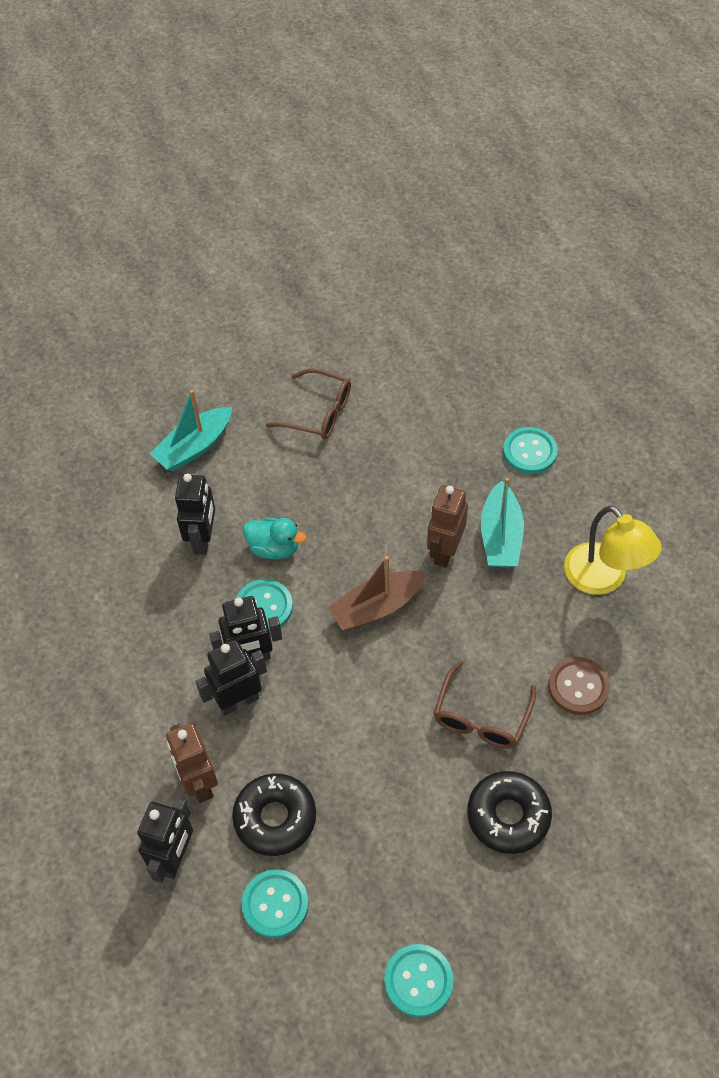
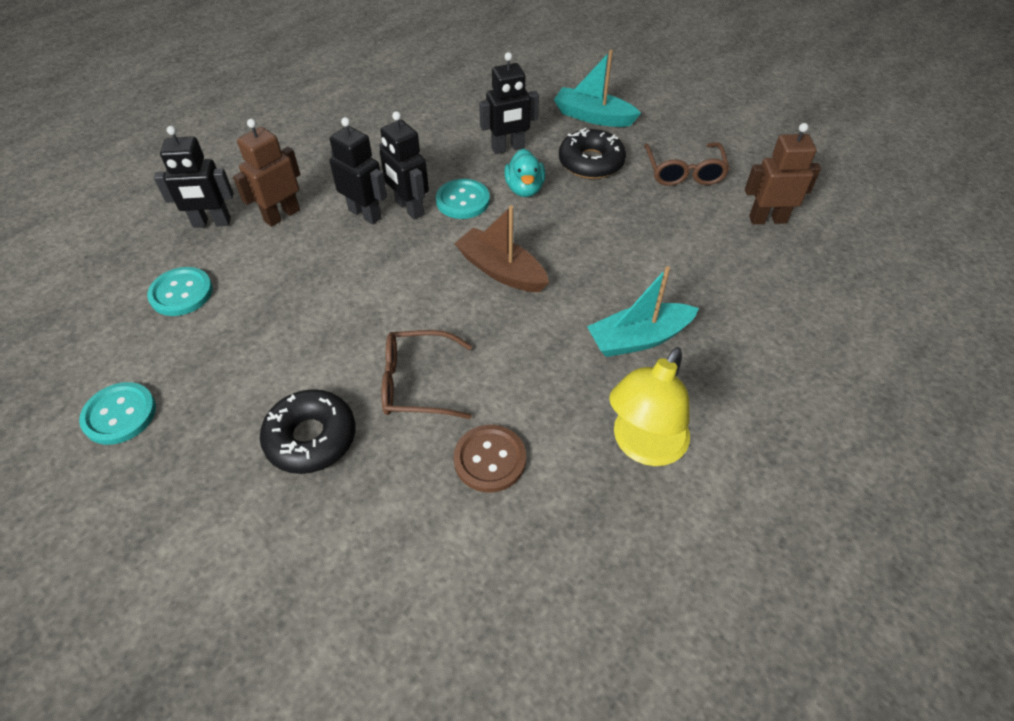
camera: 65 degrees right, 5 degrees down
black donut [232,774,316,856] -> black donut moved to [559,128,626,179]
brown robot [427,485,468,568] -> brown robot moved to [745,123,821,224]
turquoise button [503,427,558,474] -> none

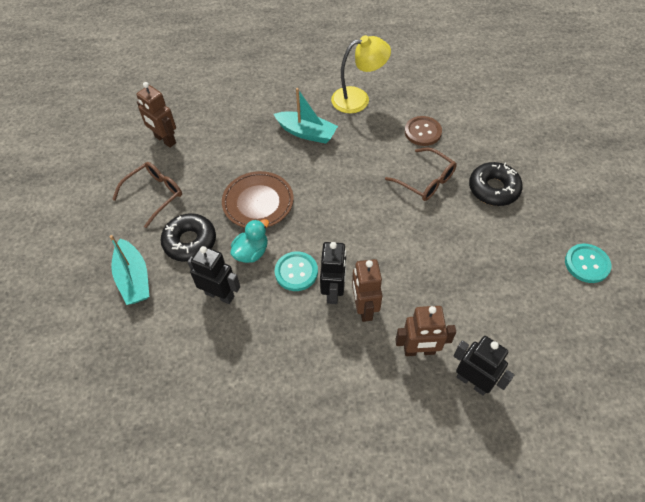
camera: 135 degrees left, 5 degrees up
turquoise button [147,267,213,316] -> none
black robot [329,117,387,224] -> brown robot [352,259,383,322]
brown boat [454,206,549,292] -> none
none -> brown plate [222,171,294,228]

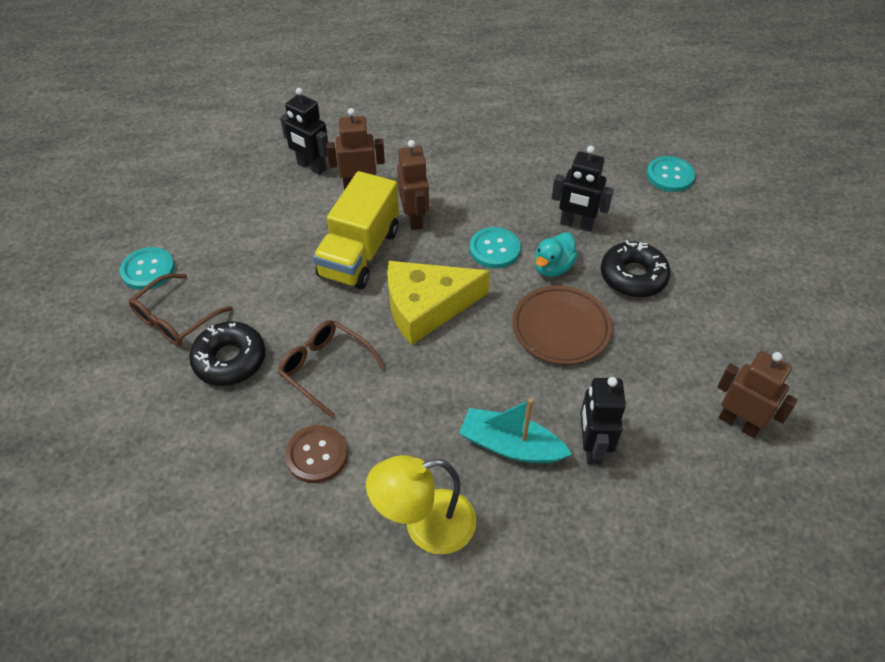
camera: 175 degrees right, 5 degrees down
turquoise boat [109,235,149,305] -> none
brown glasses [112,162,182,228] -> brown glasses moved to [129,274,233,346]
black robot [320,242,347,304] -> black robot moved to [580,377,626,465]
none -> yellow truck [313,171,399,289]
none -> yellow cheese [387,261,490,345]
none -> turquoise button [646,156,695,192]

